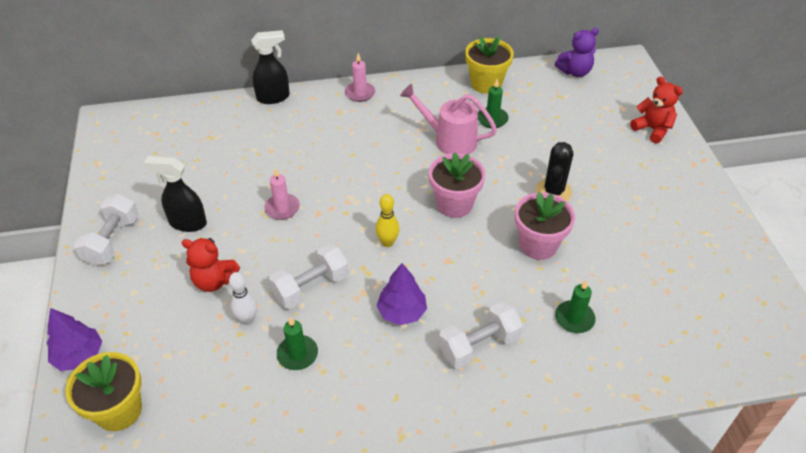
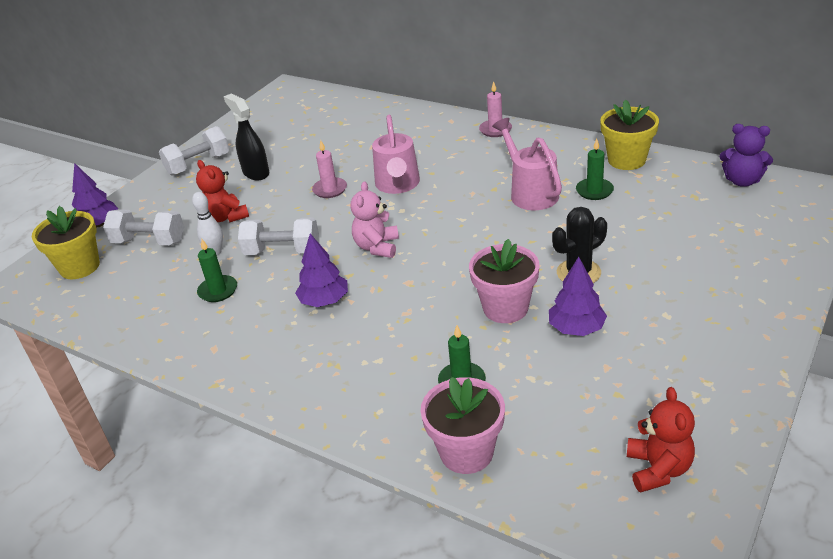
camera: 45 degrees right, 10 degrees down
black spray bottle [251,30,290,104] -> none
yellow bowling pin [376,194,399,247] -> pink teddy bear [351,181,399,258]
pink flower pot [429,153,485,218] -> pink flower pot moved to [421,377,505,474]
white dumbbell [438,302,523,369] -> white dumbbell moved to [103,209,184,245]
red teddy bear [630,76,683,143] -> red teddy bear moved to [627,387,695,493]
none -> pink watering can [372,115,420,194]
none -> purple tree [549,257,607,336]

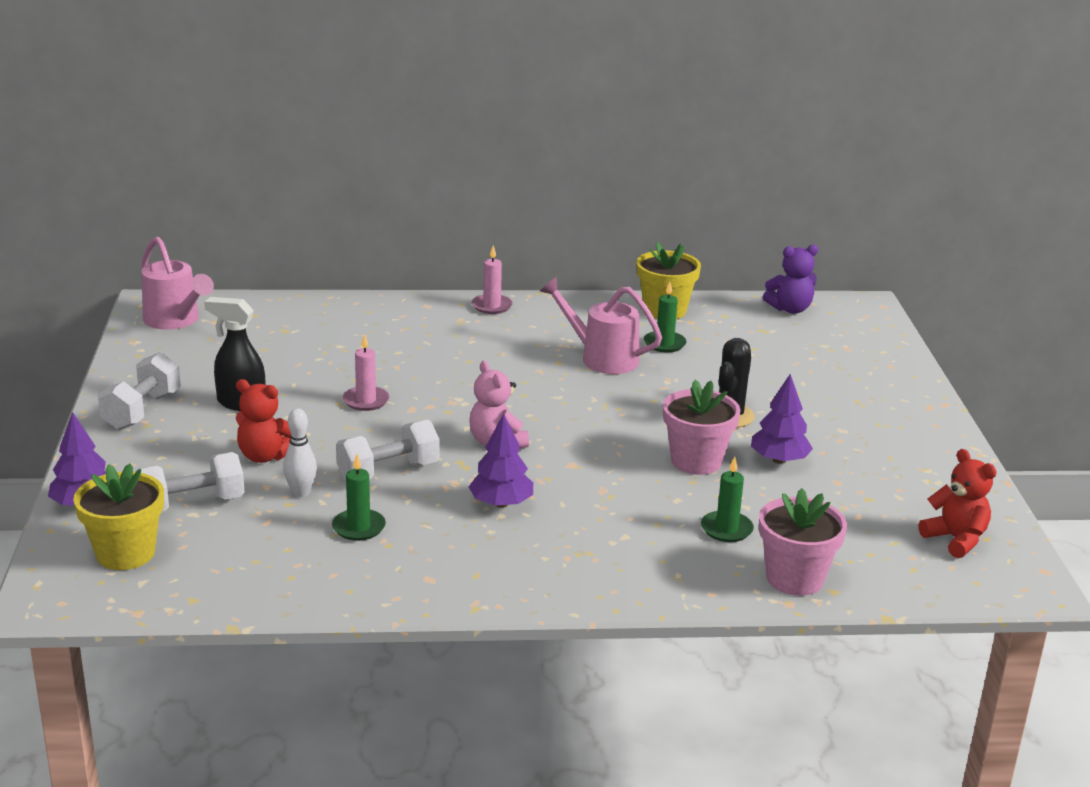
camera: 40 degrees left, 10 degrees down
pink watering can [372,115,420,194] -> pink watering can moved to [141,237,214,330]

